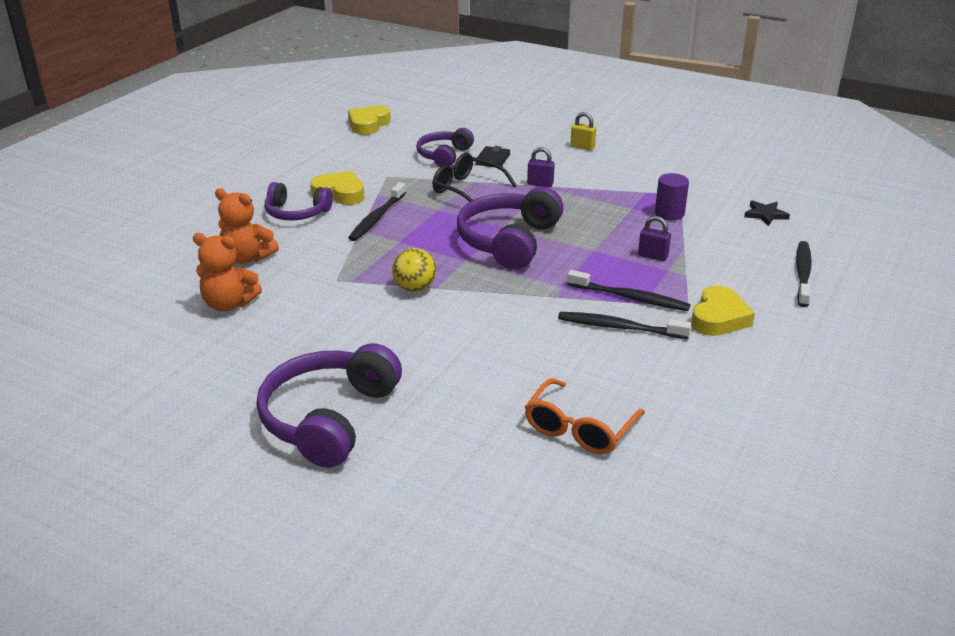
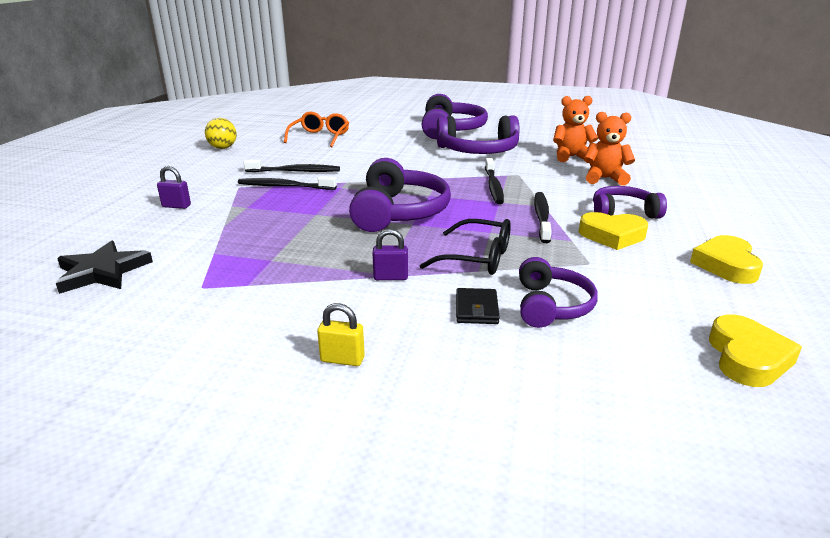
camera: 165 degrees right, 5 degrees down
yellow ball [392,248,436,292] -> yellow ball moved to [205,118,237,149]
purple padlock [638,216,671,261] -> purple padlock moved to [157,166,191,209]
purple cylinder [655,173,689,220] -> none
yellow heart [691,286,755,336] -> yellow heart moved to [690,235,763,284]
black star [744,200,790,226] -> black star [56,240,153,294], size x1.64
black toothbrush [796,241,812,307] -> black toothbrush moved to [485,158,504,204]
none -> purple headphones [437,115,519,154]

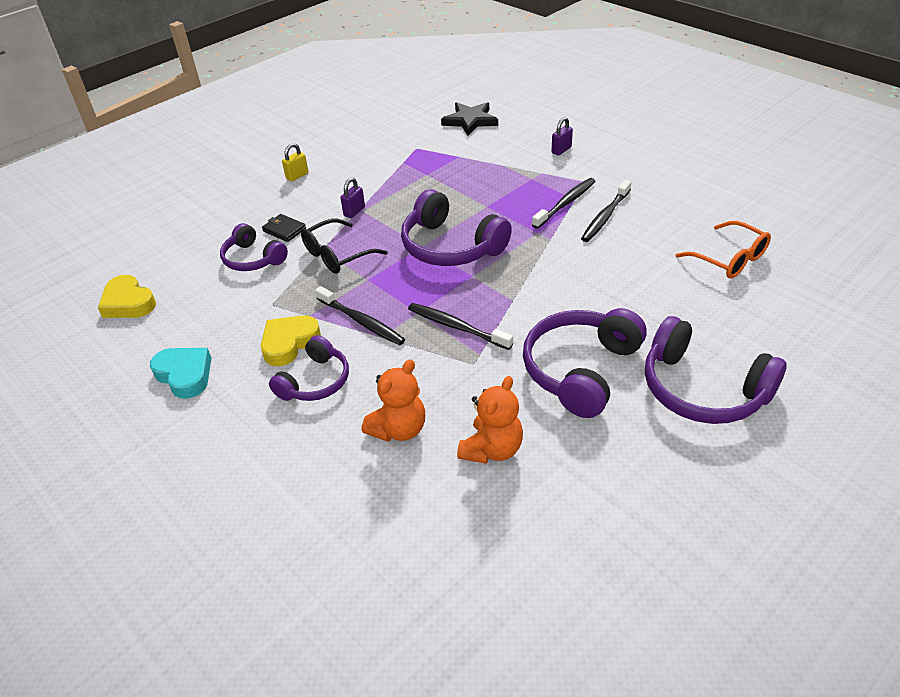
camera: 125 degrees right, 15 degrees up
yellow ball [205,118,237,149] -> none
yellow heart [690,235,763,284] -> turquoise heart [150,348,211,399]

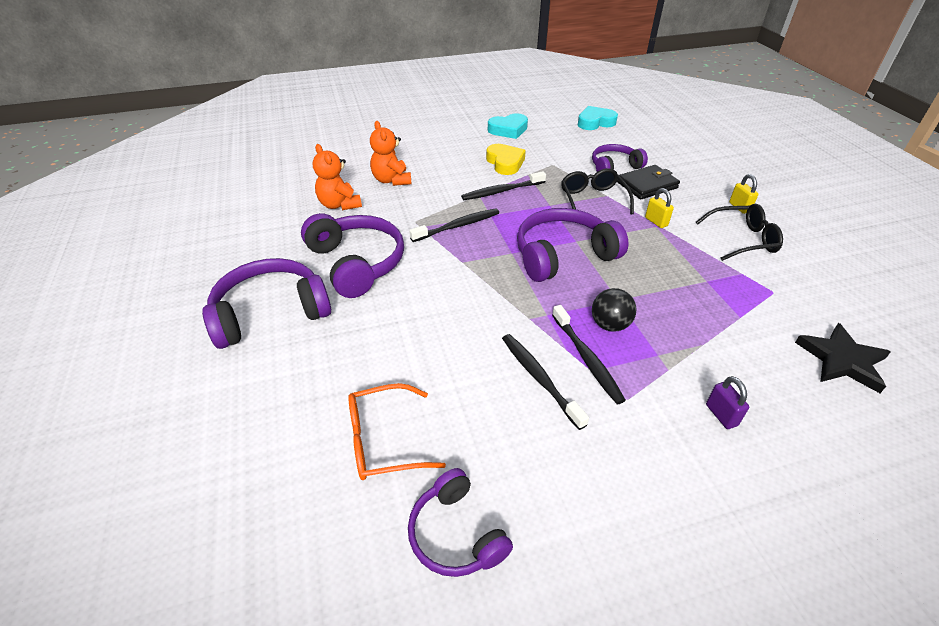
camera: 115 degrees right, 0 degrees up
yellow heart [98,275,156,318] -> turquoise heart [578,106,618,130]
black wallet [262,214,306,242] -> black wallet [617,165,680,199], size x1.56
purple headphones [269,335,349,401] -> purple headphones moved to [408,468,513,577]
purple padlock [340,177,365,218] -> yellow padlock [645,188,674,228]
none -> black ball [592,288,636,332]
none -> black glasses [696,204,783,261]

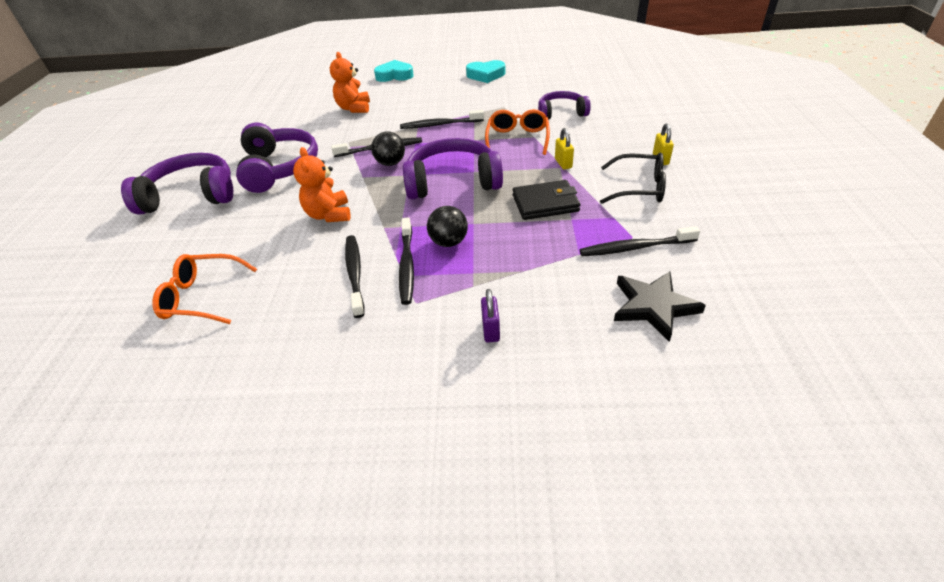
camera: 20 degrees right, 0 degrees up
orange teddy bear [313,144,362,210] -> orange teddy bear moved to [293,147,350,222]
purple headphones [408,468,513,577] -> none
yellow heart [486,144,526,175] -> none
black glasses [561,168,634,214] -> orange glasses [485,109,550,155]
turquoise heart [578,106,618,130] -> turquoise heart moved to [374,60,414,82]
black wallet [617,165,680,199] -> black wallet moved to [513,180,581,220]
none -> black ball [371,131,405,166]
none -> black toothbrush [580,226,700,256]

